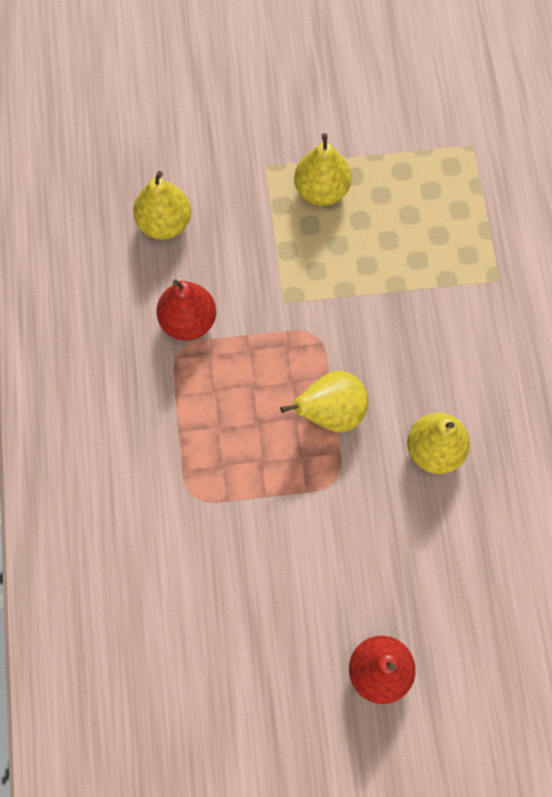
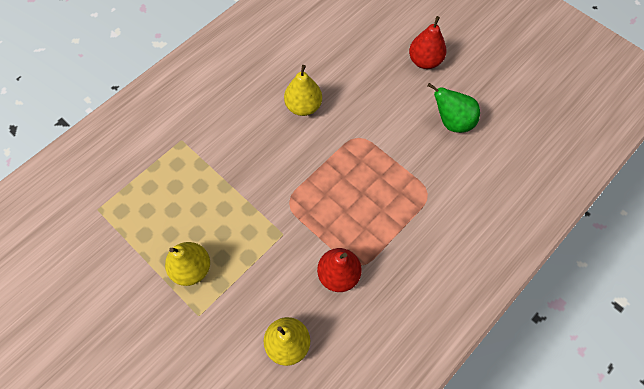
camera: 130 degrees left, 5 degrees down
yellow pear [280,371,369,432] -> none
none -> green pear [428,83,480,133]

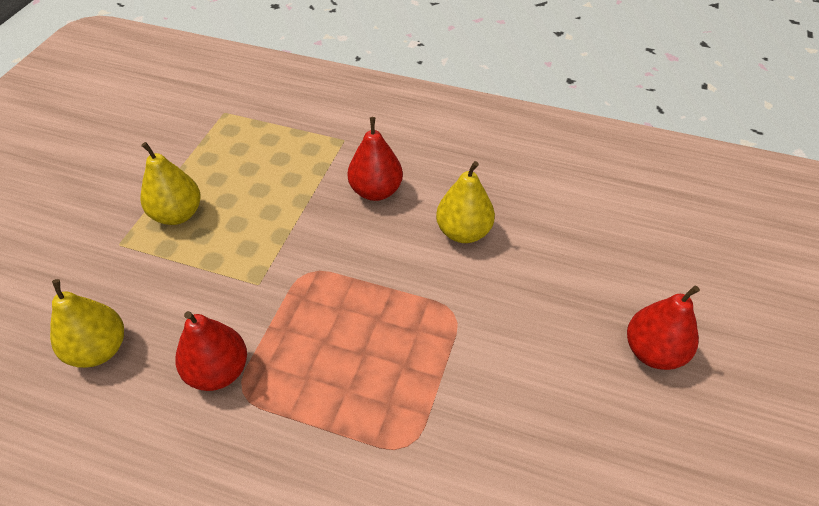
camera: 65 degrees right, 15 degrees down
green pear [428,83,480,133] -> none
none -> red pear [347,117,403,201]

